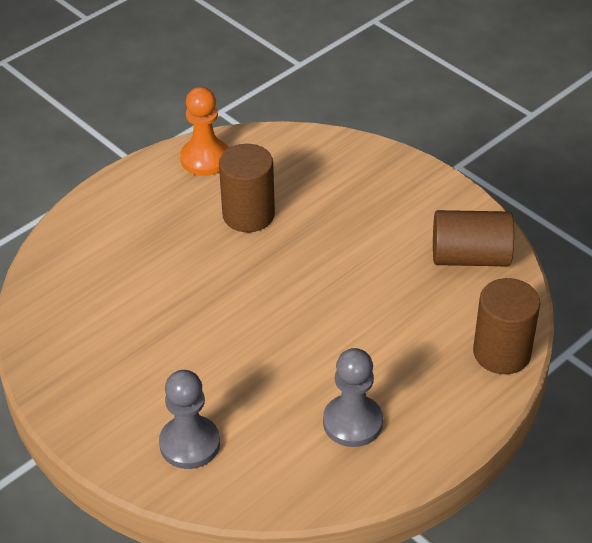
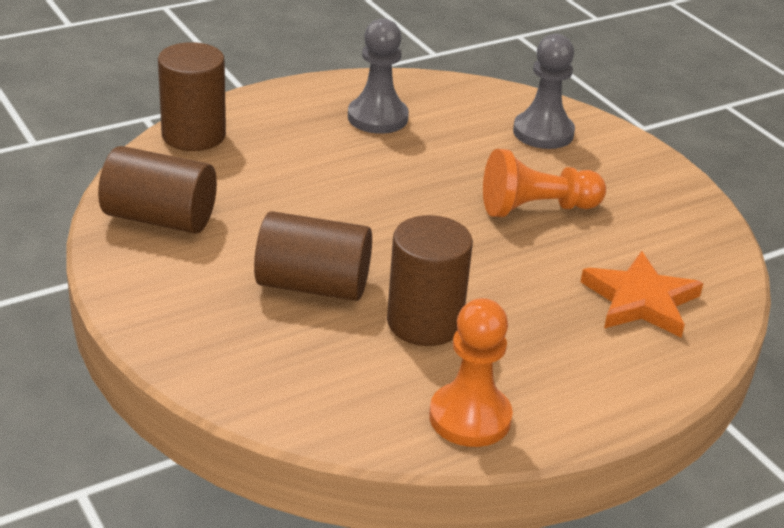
camera: 170 degrees left, 10 degrees down
none -> brown cylinder [254,211,372,301]
none -> orange pawn [483,149,606,217]
none -> orange star [581,251,703,338]

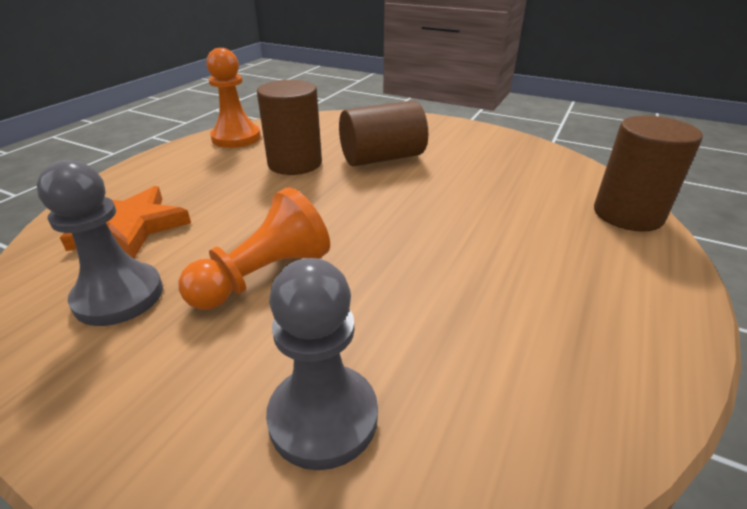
camera: 150 degrees right, 0 degrees up
brown cylinder [98,146,217,234] -> none
grey pawn [348,18,409,134] -> grey pawn moved to [36,160,163,326]

